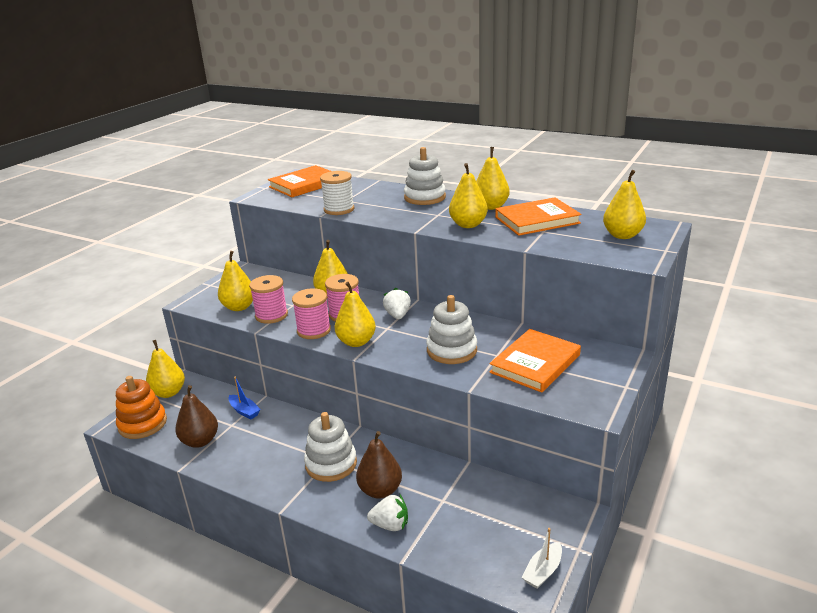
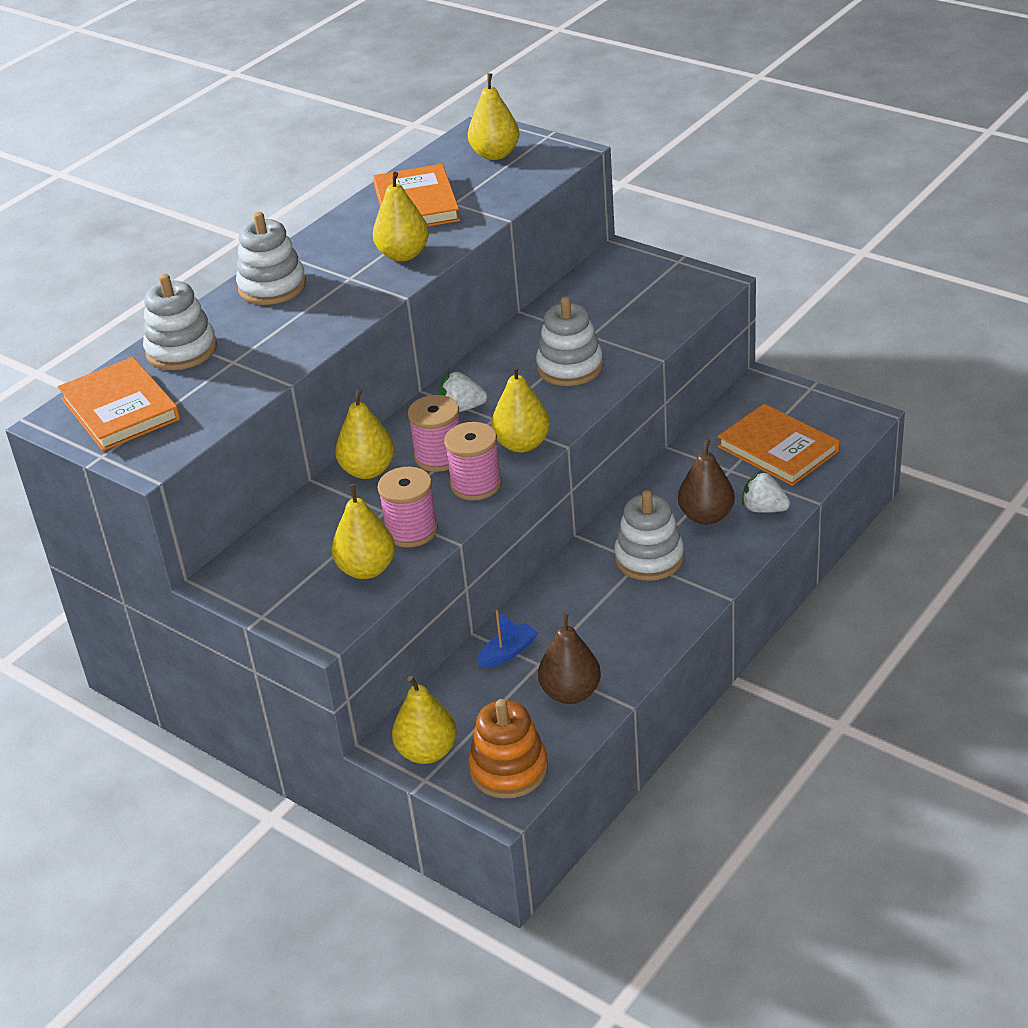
camera: 80 degrees left, 10 degrees up
white spool [320,171,354,215] -> none
white strawberry [367,495,408,531] -> white strawberry turned 75 degrees counterclockwise [742,471,790,513]
yellow pear [476,147,510,210] -> none
orange book [490,329,581,393] -> orange book moved to [718,404,839,486]
white boat [522,528,562,589] -> none
none -> white stacking toy [143,274,217,370]

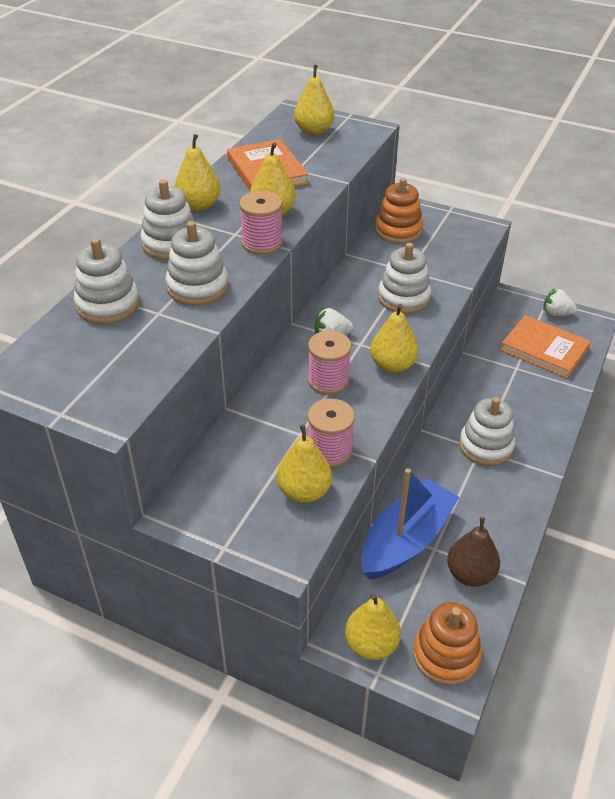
camera: 15 degrees left, 5 degrees up
orange book [58,357,180,451] -> none
yellow pear [335,388,395,479] -> yellow pear moved to [174,134,221,211]
pink spool [444,422,502,500] -> pink spool moved to [239,191,283,255]
blue boat [477,610,538,668] -> blue boat [361,468,459,580], size x2.34
brown pear [678,439,735,525] -> none
white strawberry [742,471,790,513] -> white strawberry moved to [543,288,577,316]
none -> white stacking toy [166,221,228,306]
none -> orange stacking toy [375,178,423,244]

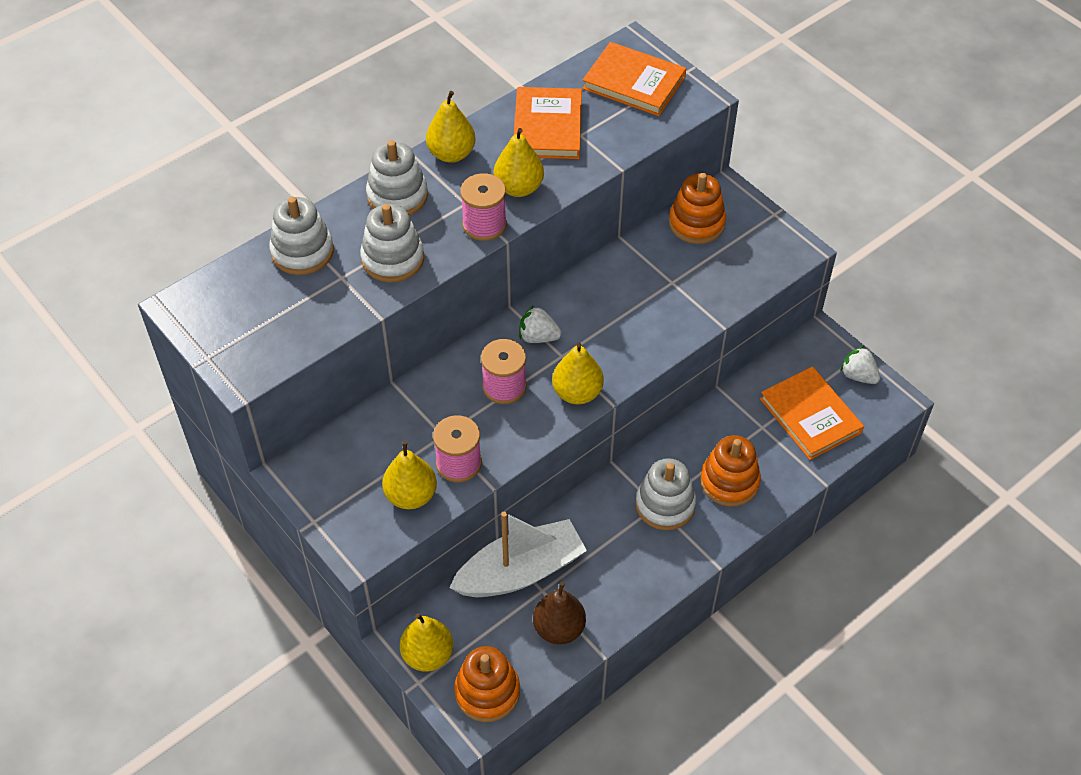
camera: 25 degrees right, 10 degrees up
yellow pear [294,65,334,136] -> orange book [582,42,686,116]
blue boat [361,468,459,580] -> white boat [449,512,587,597]
white stacking toy [378,243,431,314] -> none
none -> orange stacking toy [700,435,761,507]

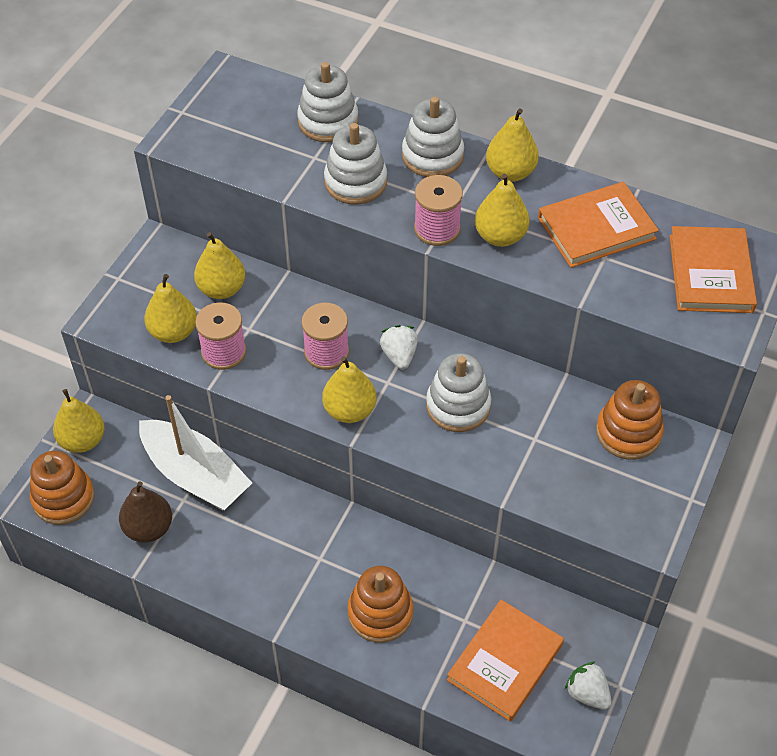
camera: 65 degrees right, 0 degrees up
white stacking toy [635,458,696,530] -> white stacking toy moved to [426,353,491,432]
white strawberry [840,346,880,384] -> white strawberry turned 60 degrees counterclockwise [565,661,612,710]
none -> yellow pear [194,232,245,299]

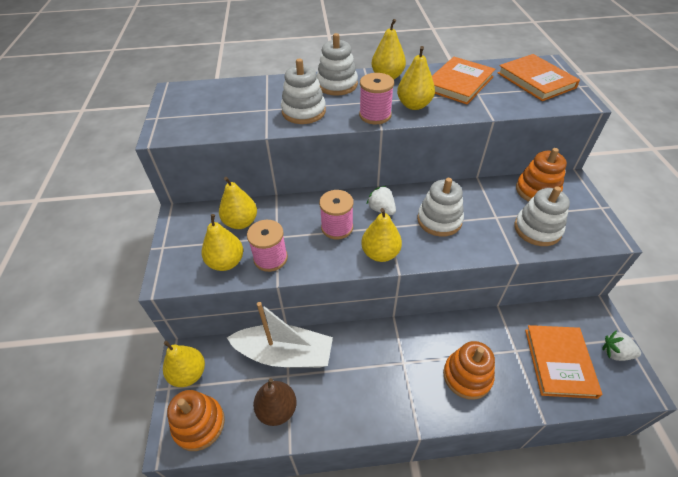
camera: 30 degrees left, 5 degrees down
white stacking toy [297,62,358,142] -> white stacking toy moved to [514,186,570,246]

